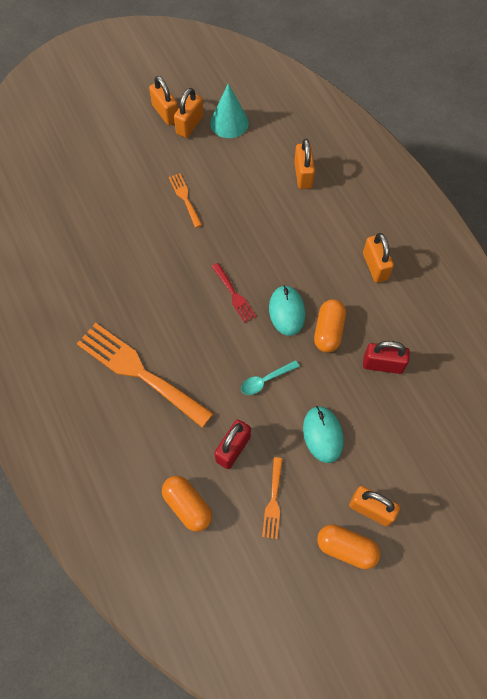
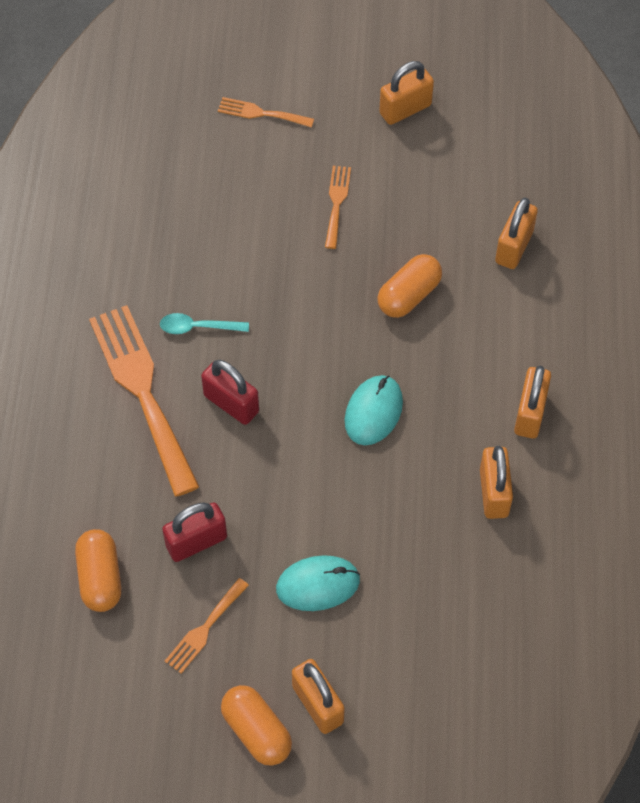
camera: 30 degrees right, 5 degrees down
orange padlock [149,76,178,126] -> orange padlock moved to [480,446,513,519]
turquoise cone [210,83,249,138] -> none
red fork [212,263,256,323] -> none
turquoise spoon [241,360,299,395] -> turquoise spoon moved to [160,313,249,334]
turquoise mouse [303,406,343,463] -> turquoise mouse turned 60 degrees clockwise [276,555,360,611]
orange capsule [314,299,346,352] -> orange capsule moved to [377,254,442,318]
red padlock [363,341,410,374] -> red padlock moved to [201,360,259,425]
none -> orange fork [218,97,314,128]

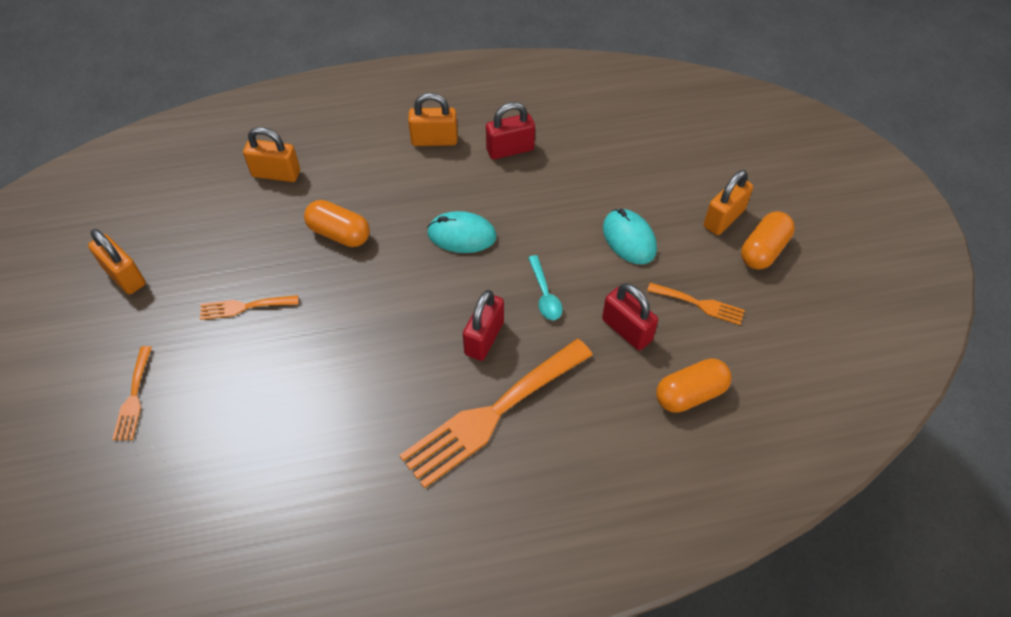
camera: 105 degrees left, 5 degrees down
turquoise spoon [160,313,249,334] -> turquoise spoon moved to [528,255,562,320]
orange padlock [480,446,513,519] -> red padlock [486,102,535,159]

